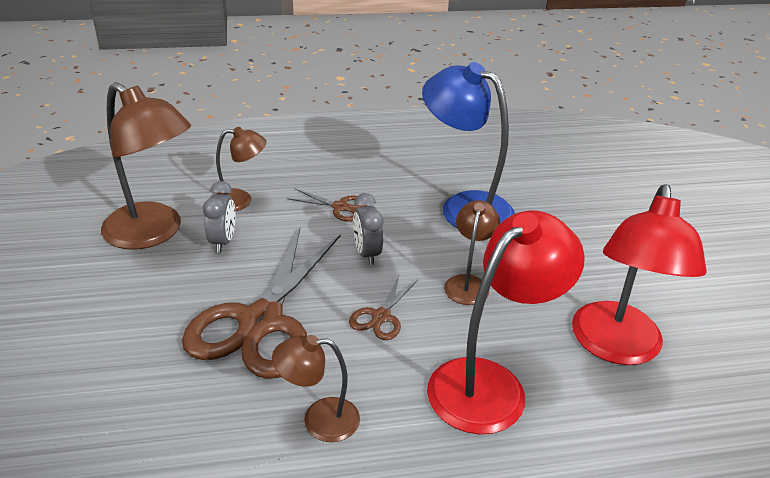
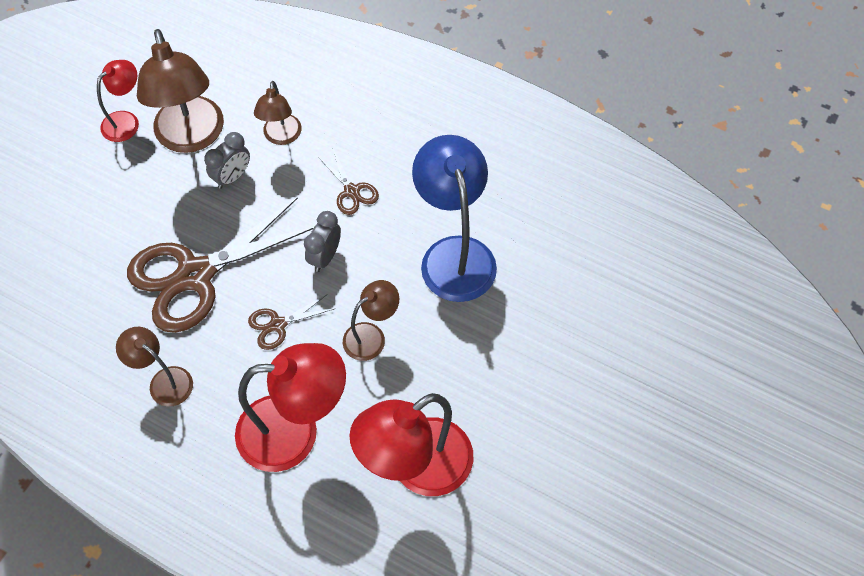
camera: 40 degrees right, 25 degrees up
brown lamp [216,127,266,211] -> brown lamp turned 60 degrees clockwise [254,81,302,145]
none -> red lamp [97,60,139,142]

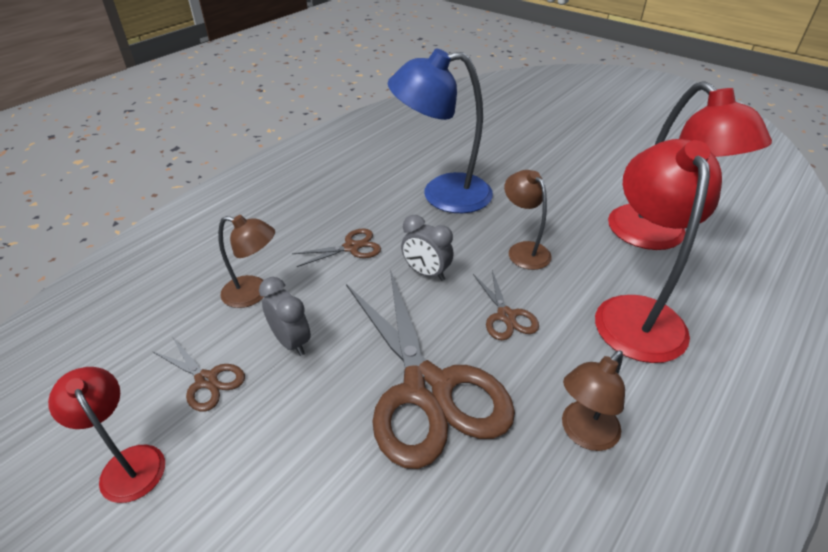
camera: 80 degrees left, 20 degrees down
brown lamp [137,29,224,153] -> brown scissors [152,338,245,412]

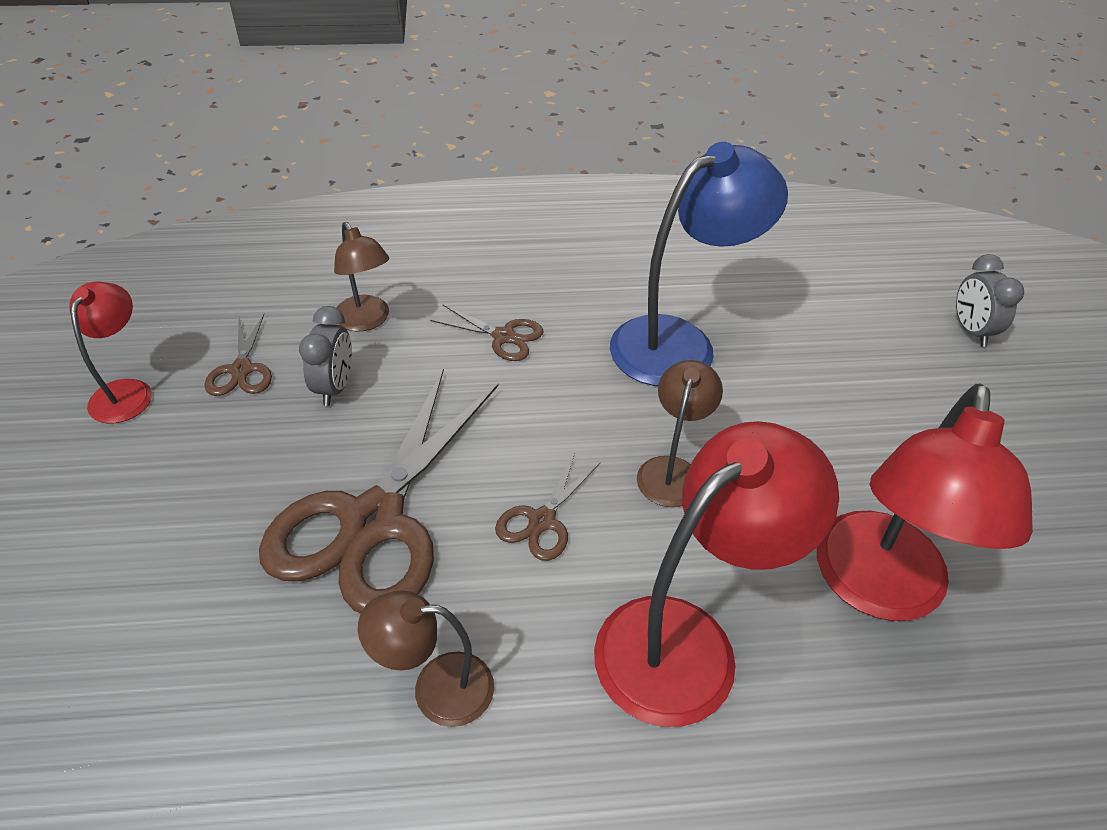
camera: 45 degrees right, 5 degrees up
blue lamp [388,48,493,213] -> blue lamp turned 105 degrees clockwise [610,142,788,386]
grey clock [401,215,453,281] -> grey clock moved to [956,254,1024,347]

